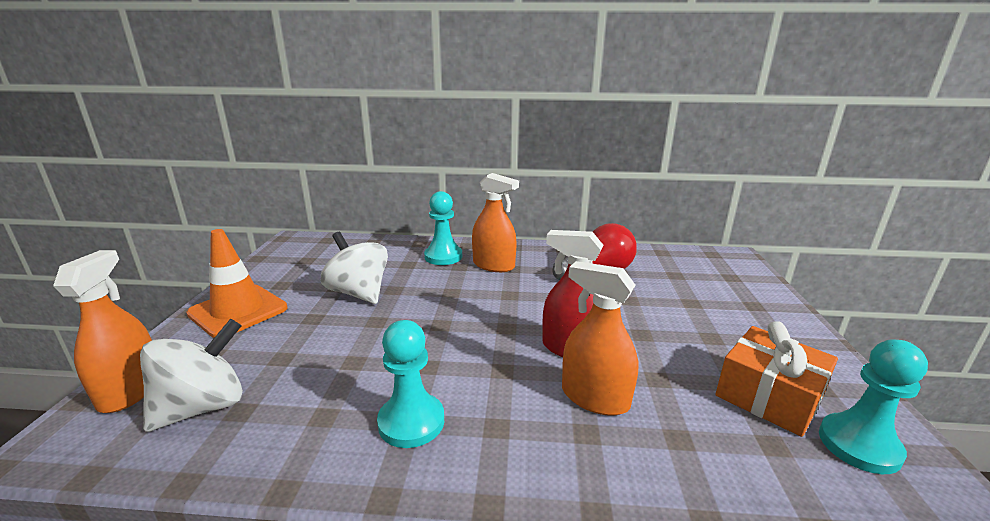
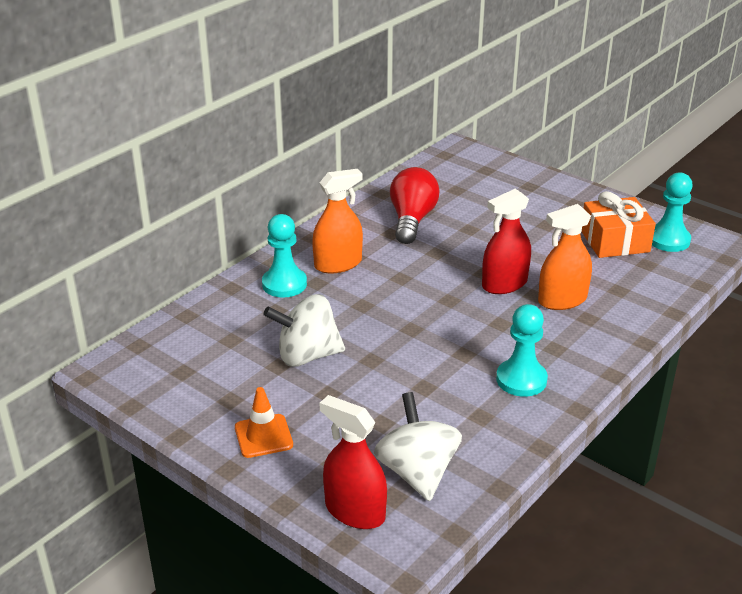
camera: 55 degrees left, 10 degrees up
orange spray bottle [53,250,152,413] -> red spray bottle [320,395,387,529]
orange traffic cone [186,229,288,338] -> orange traffic cone [235,387,293,458], size x0.62

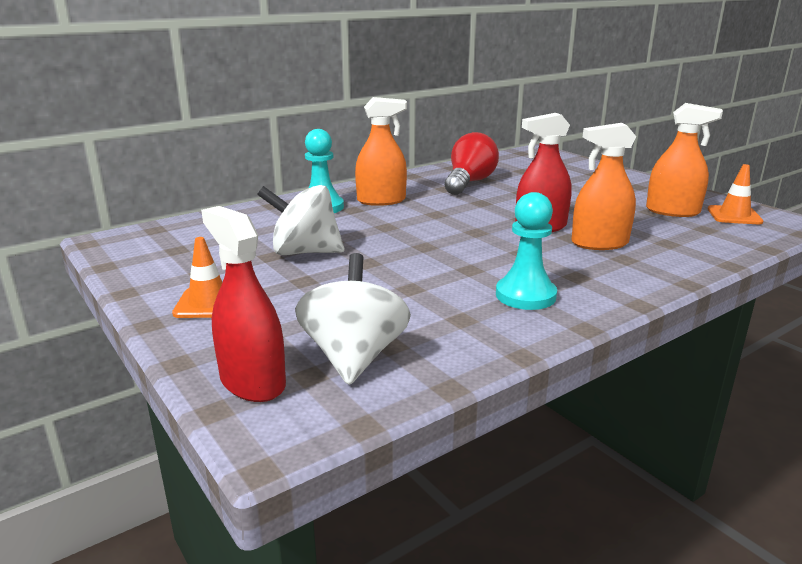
camera: 15 degrees right, 10 degrees down
orange gift [581,191,656,258] -> orange spray bottle [646,103,723,217]
turquoise pawn [652,172,693,252] -> orange traffic cone [708,164,763,224]

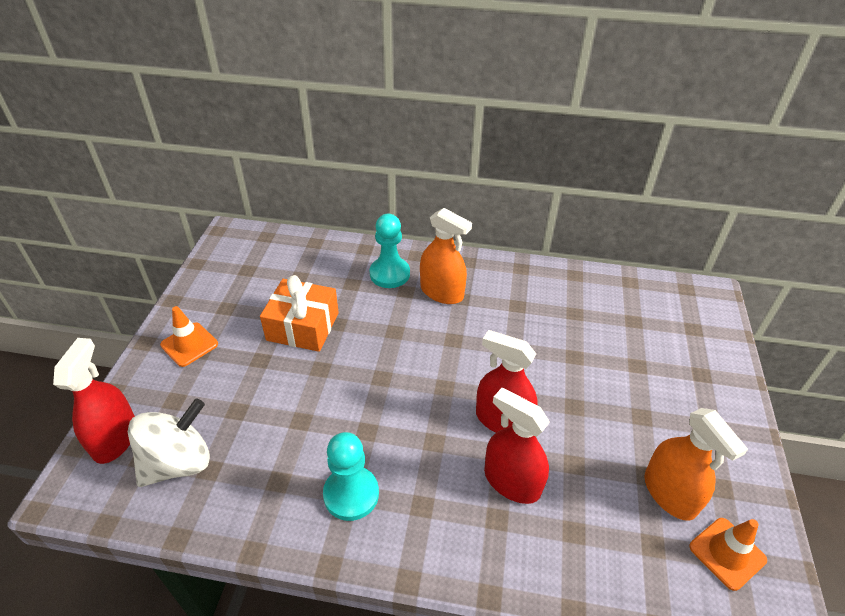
camera: 45 degrees right, 20 degrees up
white spinning top [257,185,344,255] -> orange gift [260,275,339,352]
red light bulb [445,132,499,195] -> none
orange spray bottle [571,123,636,250] -> red spray bottle [484,388,550,504]

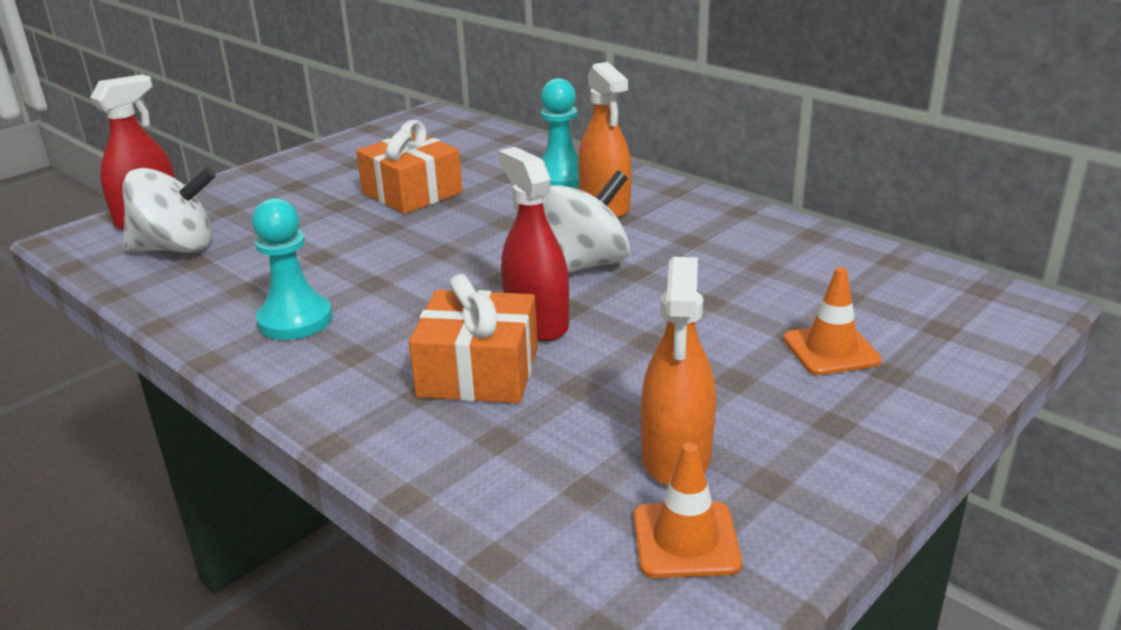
camera: 35 degrees right, 15 degrees down
orange traffic cone [160,306,218,367] -> orange traffic cone moved to [783,267,882,375]
red spray bottle [484,388,550,504] -> orange gift [409,274,538,403]
none -> white spinning top [543,170,630,273]

